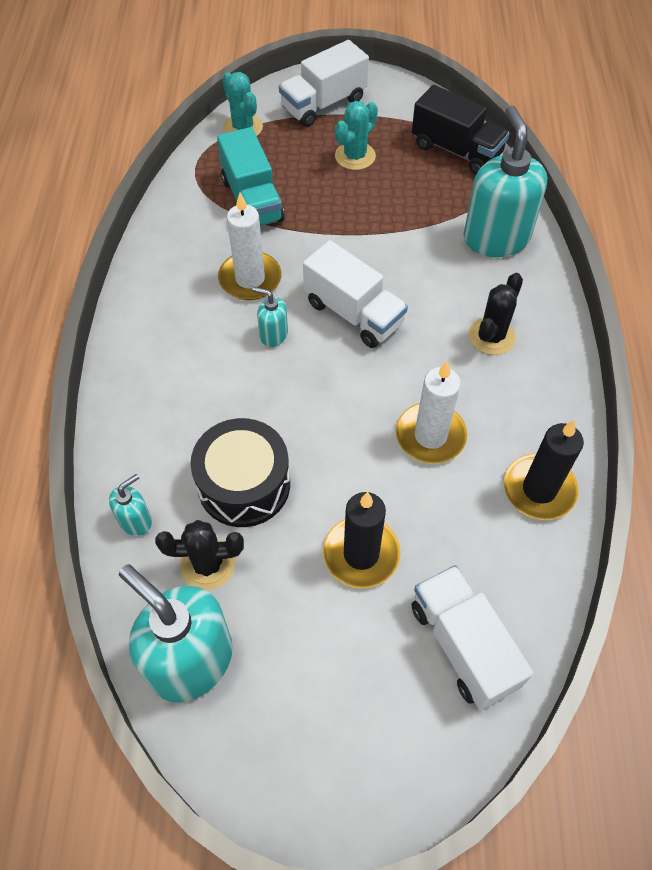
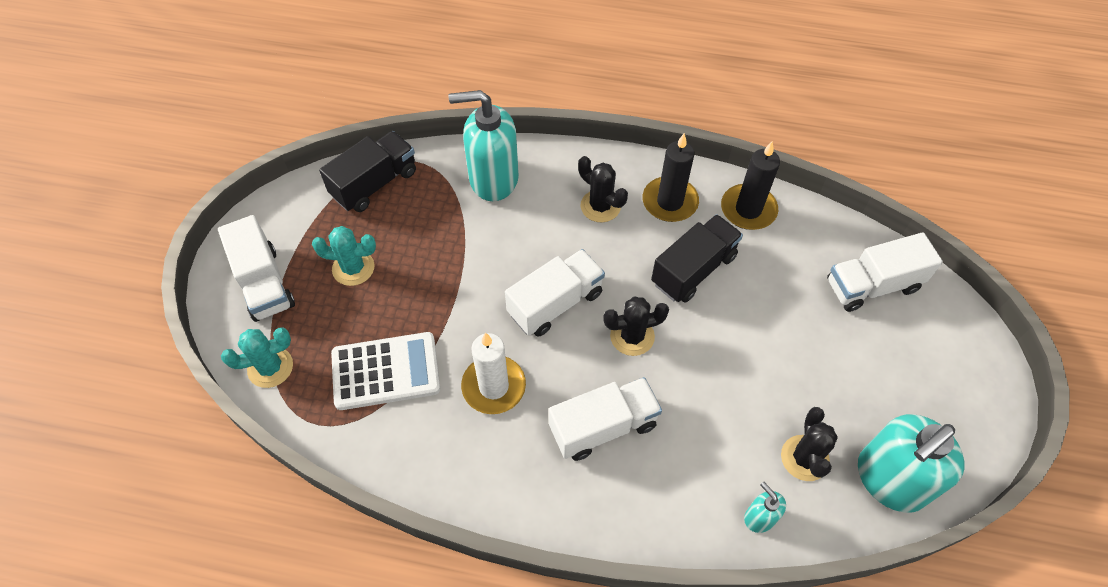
camera: 80 degrees left, 0 degrees up
black drum [190,418,290,527] -> none
turquoise truck [217,127,285,226] -> white calculator [331,332,440,410]
turquoise soap dispenser [252,287,288,347] -> none
black candle [323,492,401,588] -> black candle moved to [643,133,699,222]
turquoise cactus [335,101,378,170] -> turquoise cactus turned 45 degrees counterclockwise [312,226,376,286]
white candle [396,361,467,464] -> black truck [651,214,743,303]
none -> white truck [549,377,662,461]
none -> black cactus [603,297,669,356]

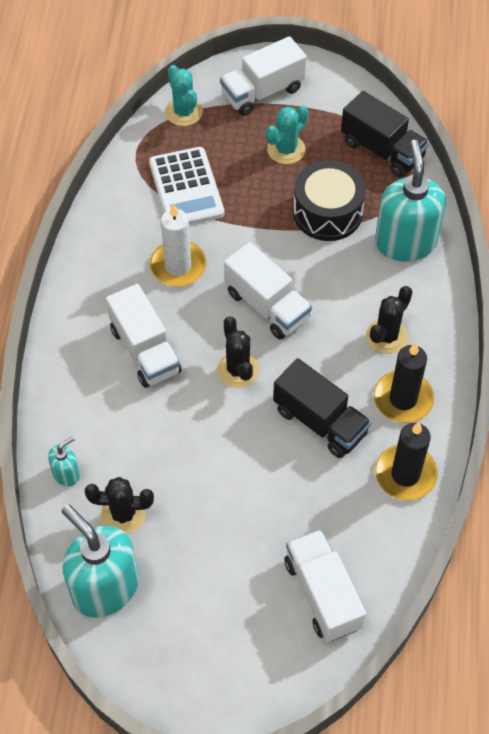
camera: 85 degrees right, 0 degrees up
turquoise cactus [312,226,376,286] -> turquoise cactus turned 45 degrees clockwise [266,105,309,164]
none -> black drum [293,160,366,241]

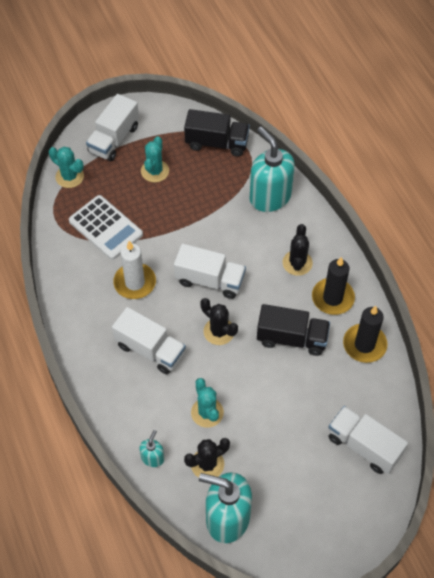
camera: 30 degrees left, 0 degrees up
black drum [293,160,366,241] -> none
none -> turquoise cactus [191,378,224,428]

